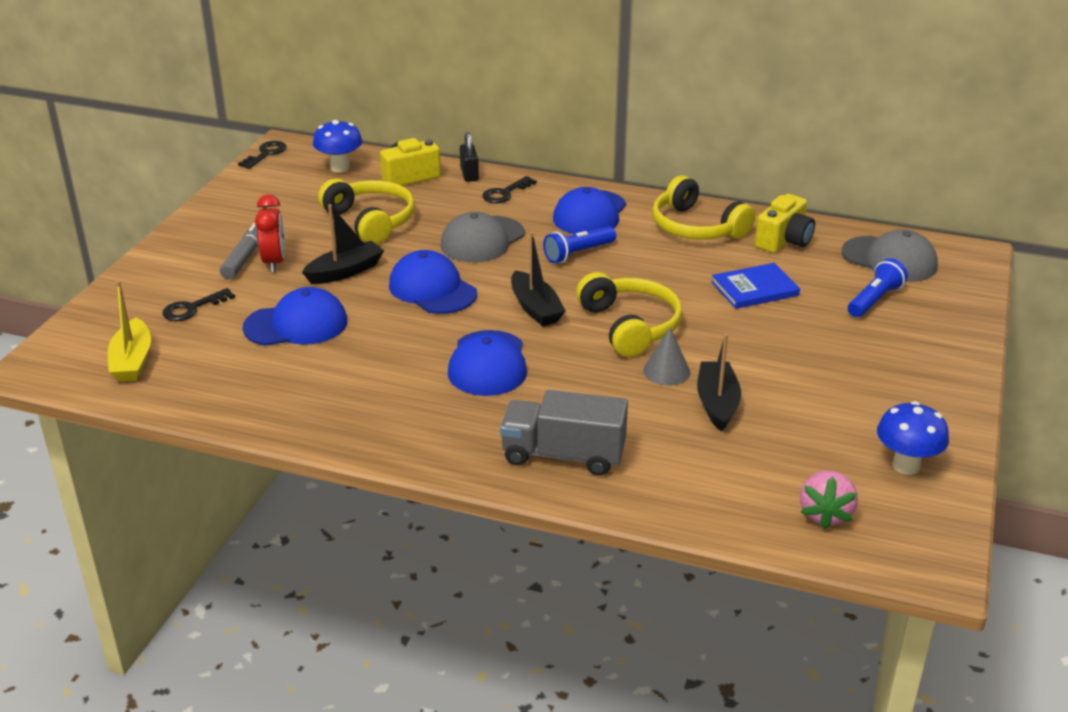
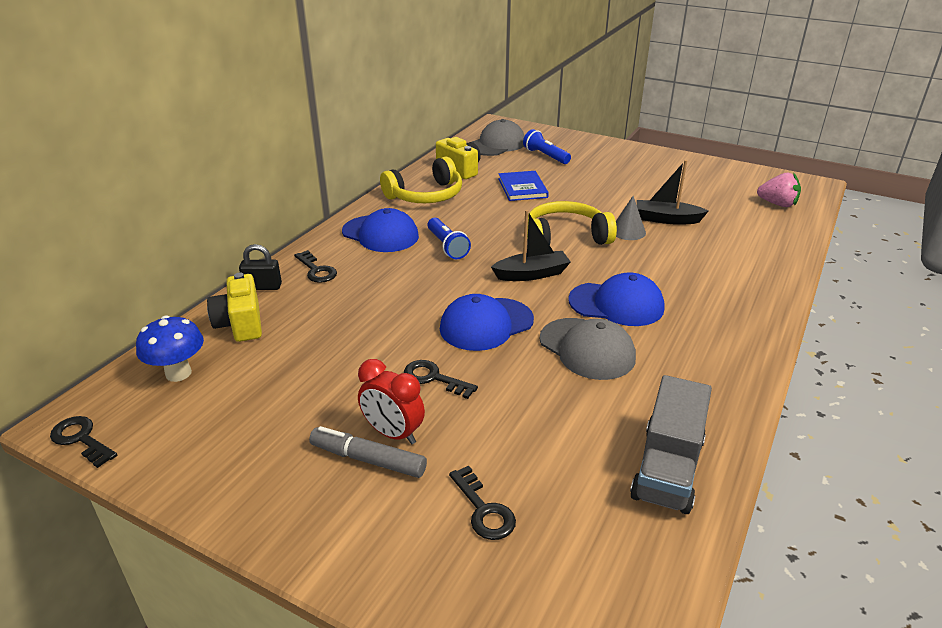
camera: 80 degrees left, 0 degrees up
yellow boat [108,281,151,382] -> none
blue cap [243,287,347,346] -> none
red clock [255,194,285,272] -> red clock turned 150 degrees counterclockwise [358,359,425,444]
black boat [302,204,384,284] -> black key [404,360,478,399]
yellow headphones [318,179,415,244] -> none
grey cap [440,212,525,262] -> grey cap moved to [540,318,636,380]
grey truck [500,390,628,476] -> grey truck moved to [630,375,712,514]
blue mushroom [877,401,949,475] -> none

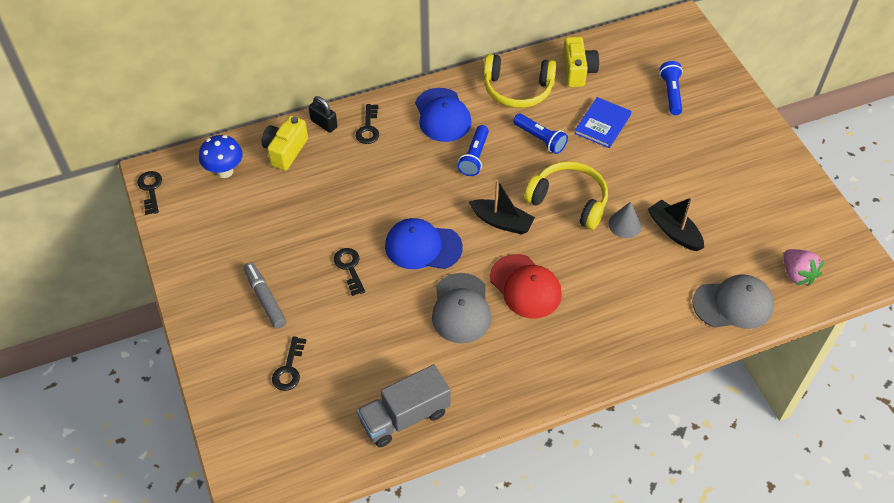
camera: 40 degrees right, 20 degrees up
red clock [358,359,425,444] -> none
grey cap [472,119,525,156] -> grey cap moved to [692,275,774,329]
blue cap [568,272,664,326] -> red cap [490,254,562,319]
none -> blue flashlight [513,114,568,154]

